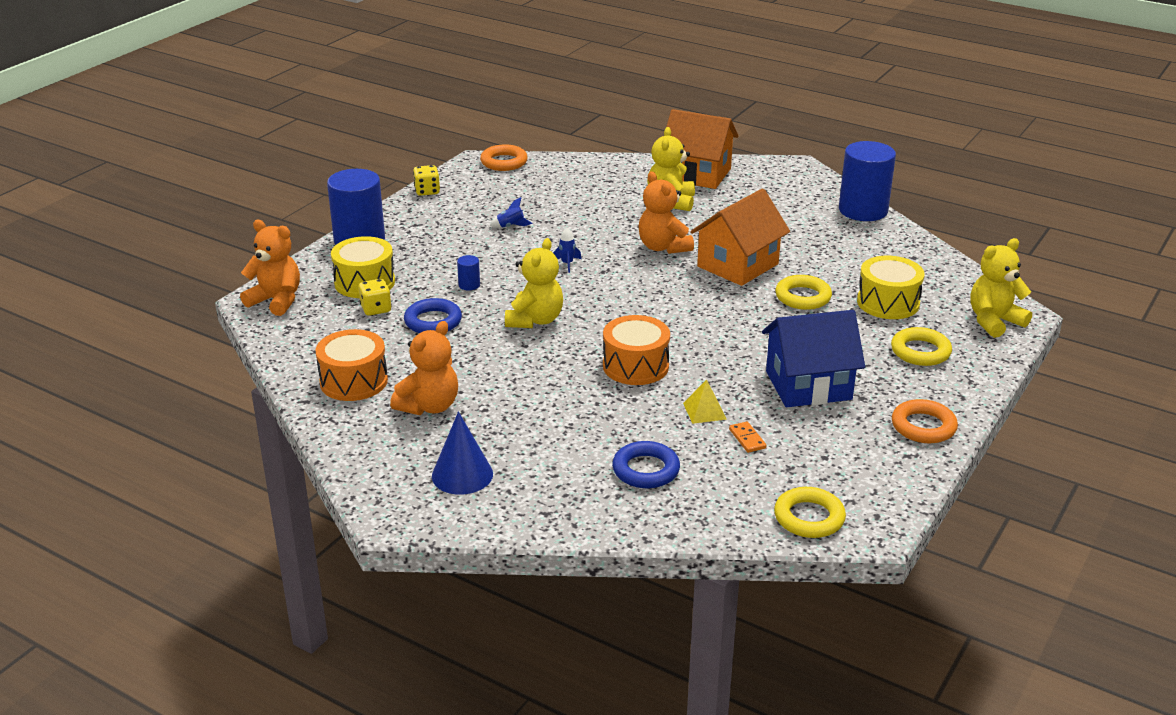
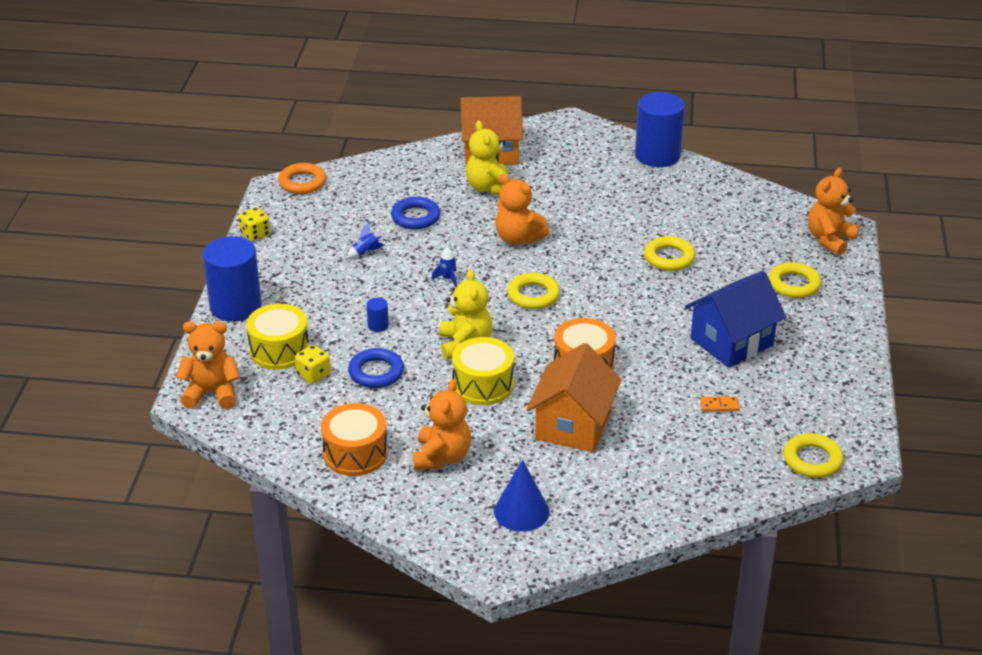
camera: 25 degrees left, 5 degrees up
blue ring [612,441,680,488] -> blue ring moved to [391,197,440,229]
yellow pyramid [683,379,726,424] -> none
orange house [690,189,790,286] -> orange house moved to [526,343,622,452]
orange domino [729,421,767,453] -> orange domino turned 45 degrees counterclockwise [700,396,740,412]
yellow drum [857,256,925,319] -> yellow drum moved to [452,337,514,405]
orange ring [892,399,958,443] -> none
yellow teddy bear [970,238,1032,338] -> orange teddy bear [808,168,859,255]
none -> yellow ring [507,273,560,309]

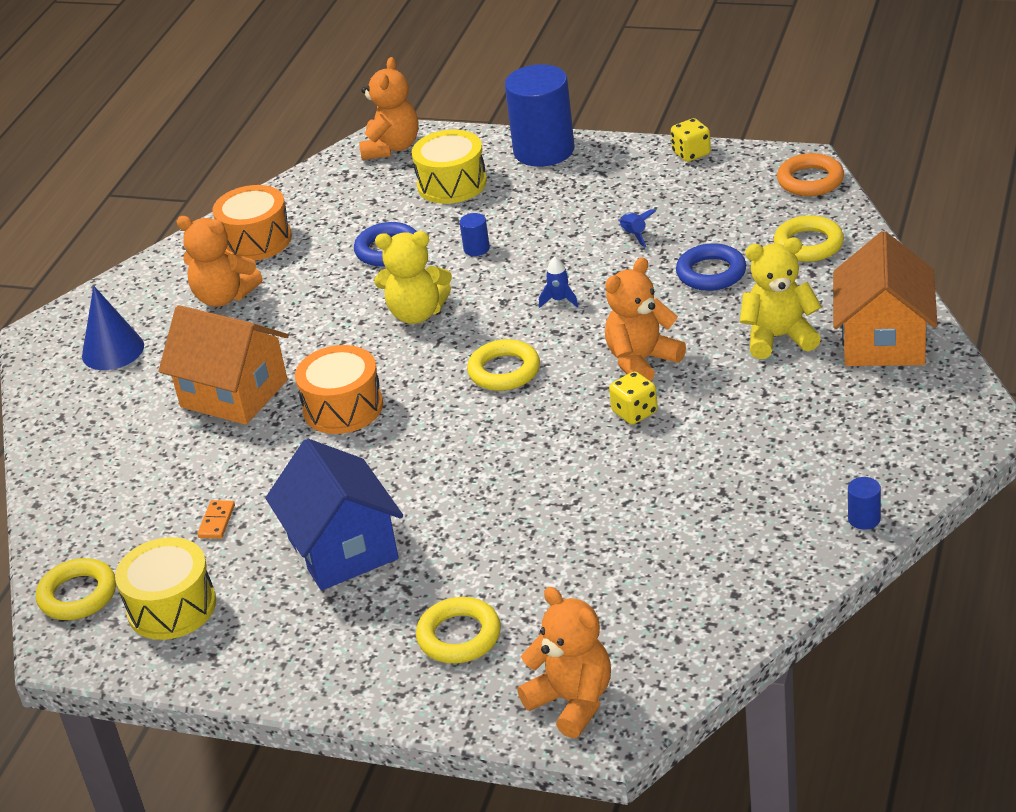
camera: 105 degrees right, 0 degrees up
yellow dice [295,345,331,384] -> yellow dice moved to [609,371,658,424]
yellow drum [452,337,514,405] -> yellow drum moved to [115,537,216,640]
blue cylinder [635,92,685,167] -> blue cylinder [848,477,881,530], size x0.40
yellow ring [644,236,695,271] -> yellow ring moved to [774,215,844,262]

